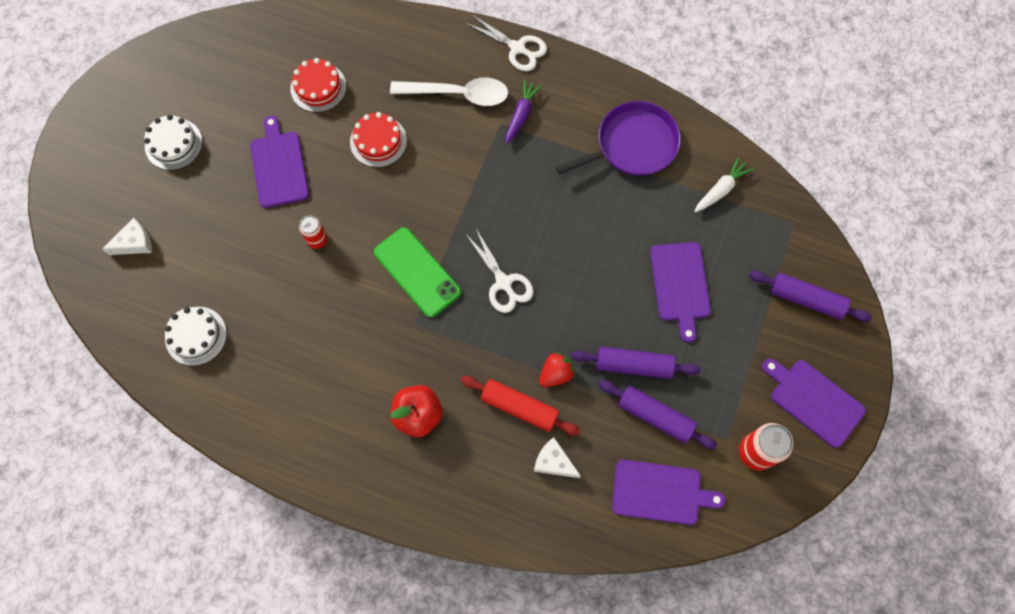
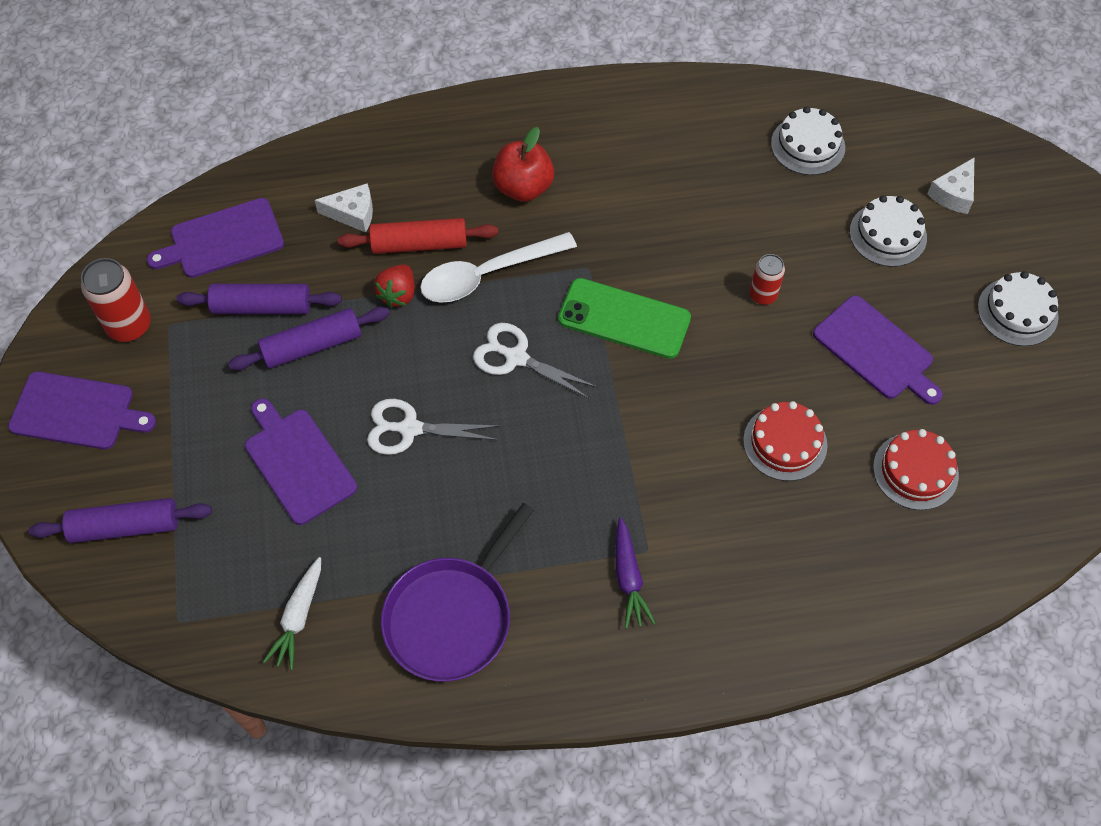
camera: 150 degrees right, 10 degrees down
white spoon [390,77,508,106] -> white spoon moved to [420,232,577,303]
white scissors [466,14,547,71] -> white scissors moved to [367,399,500,455]
none -> white cake [850,195,927,267]

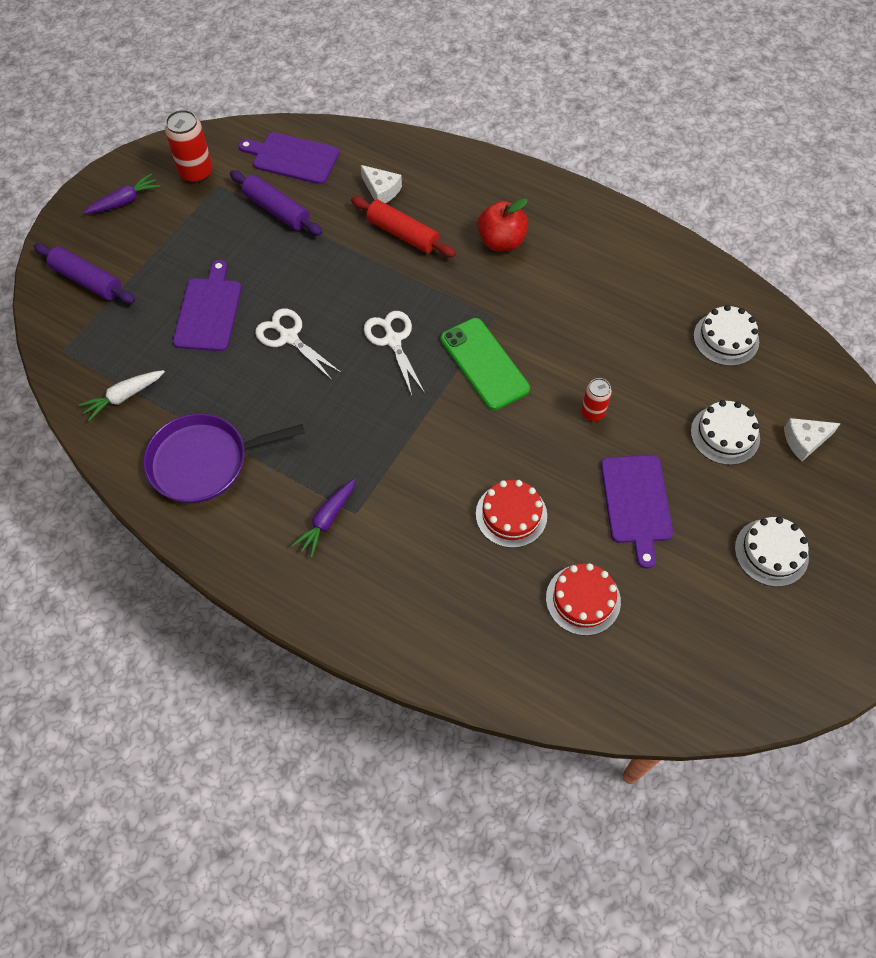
camera: 40 degrees right, 0 degrees up
purple cutting board [8,371,156,449] -> purple carrot [83,174,160,214]
purple rolling pin [228,307,390,370] -> none
red strawberry [374,264,415,308] -> none
white spoon [420,232,577,303] -> none

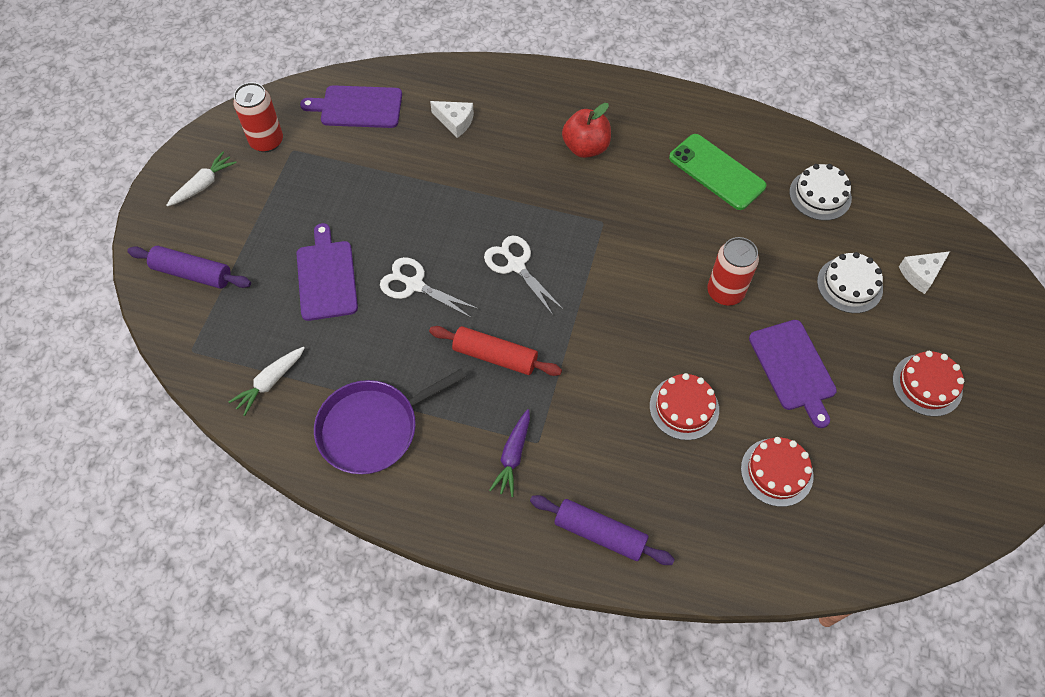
camera: 15 degrees left, 0 degrees up
purple carrot [83,174,160,214] -> white carrot [166,152,237,207]
purple rolling pin [230,170,323,236] -> purple rolling pin moved to [530,495,675,565]
red rolling pin [351,196,456,257] -> red rolling pin moved to [429,326,562,376]
green phone [441,318,530,410] -> green phone moved to [669,134,766,210]
red can [581,378,612,421] -> red can [707,237,759,305], size x1.62
white cake [735,517,809,587] -> red cake [892,351,965,417]

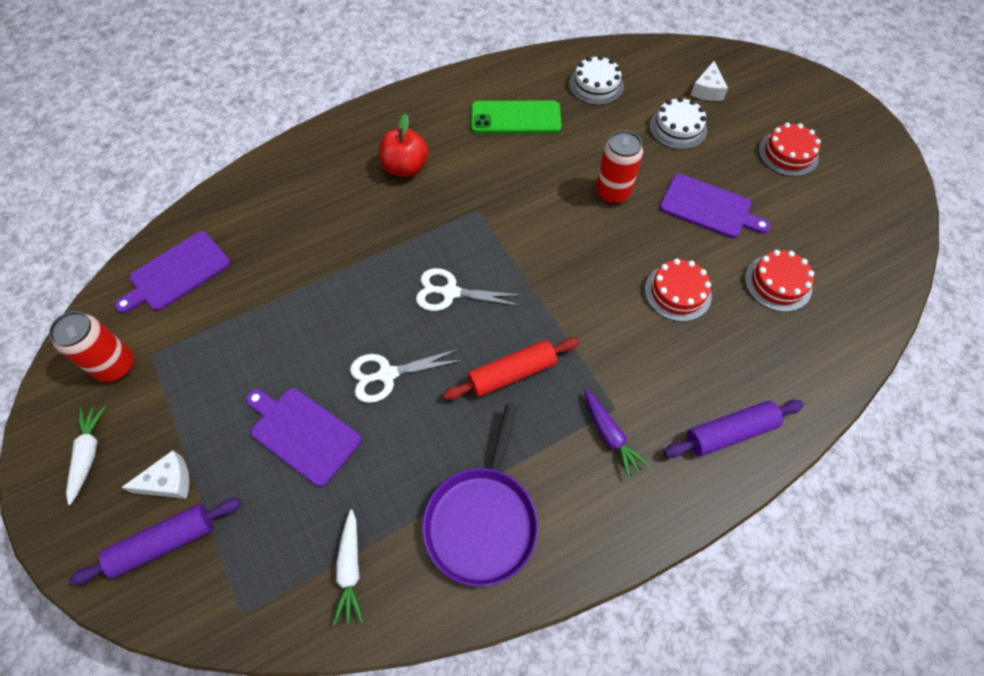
camera: 45 degrees left, 0 degrees up
white cheese [430,101,474,138] -> white cheese moved to [121,450,189,499]

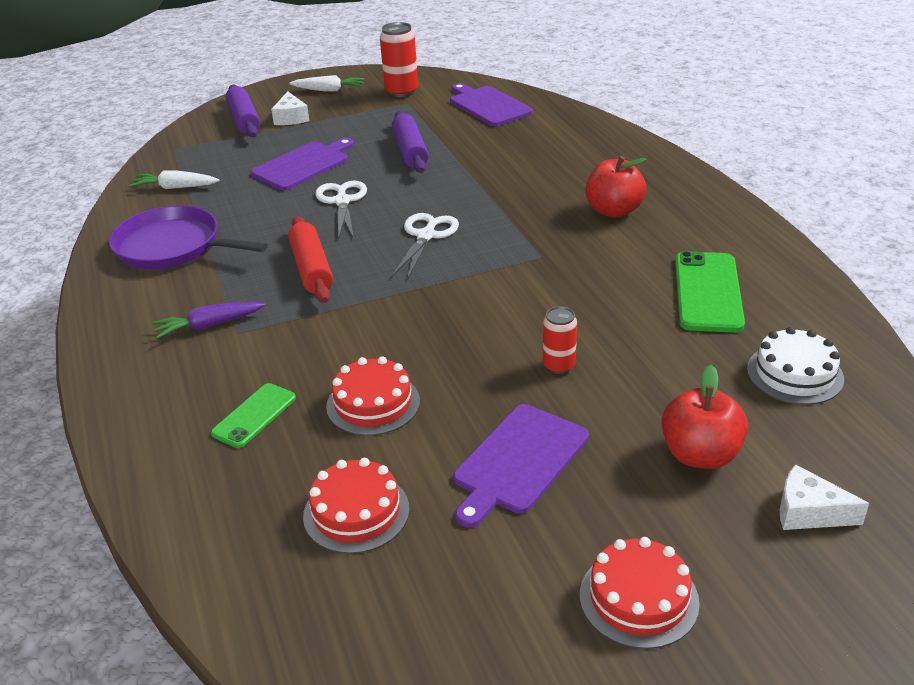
camera: 100 degrees right, 25 degrees down
red can [596,130,643,204] -> red can [543,306,577,374], size x0.62
white cake [649,97,707,150] -> red apple [661,365,748,469]
purple rolling pin [664,400,804,458] -> purple rolling pin moved to [392,111,429,173]
none -> green phone [211,383,296,448]

